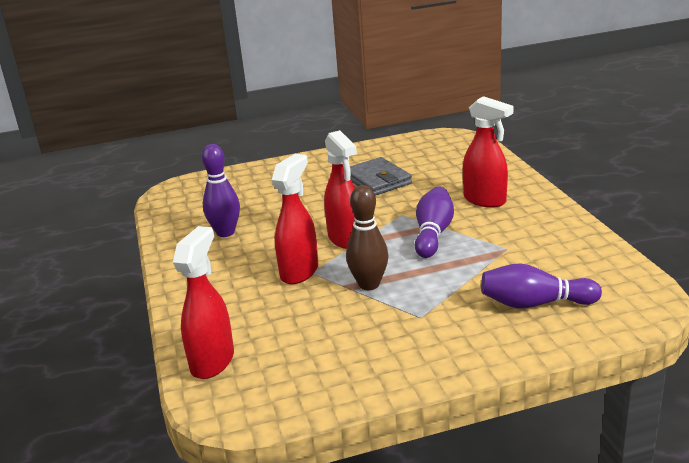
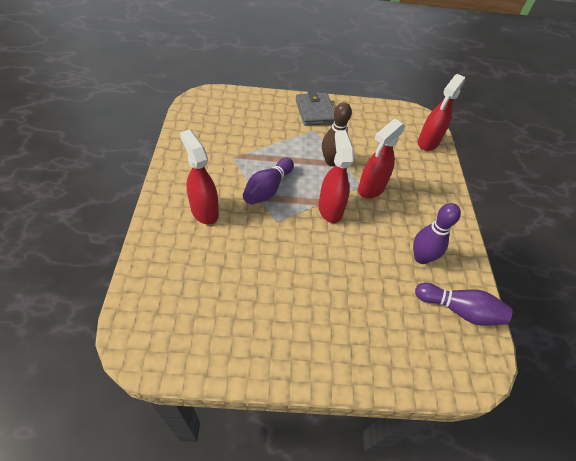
camera: 170 degrees left, 25 degrees up
grey wallet [350,157,412,196] -> grey wallet moved to [296,91,334,126]
purple bowling pin [481,263,602,308] -> purple bowling pin moved to [415,283,512,325]

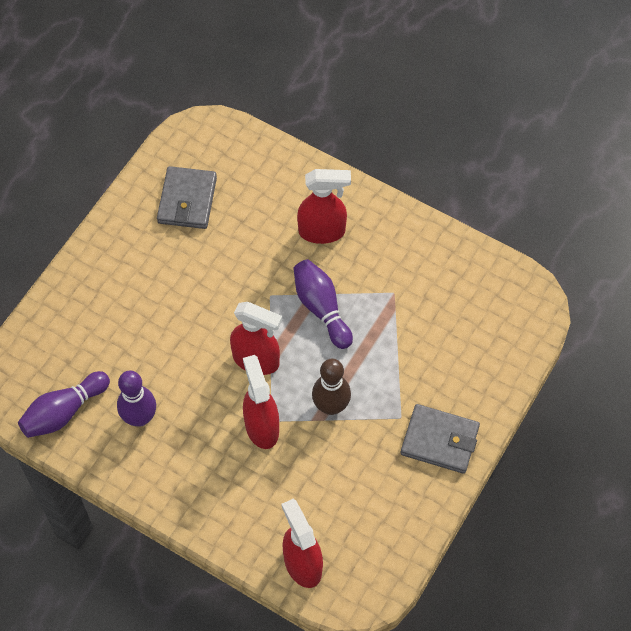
camera: 125 degrees right, 10 degrees up
none -> grey wallet [157,166,217,229]

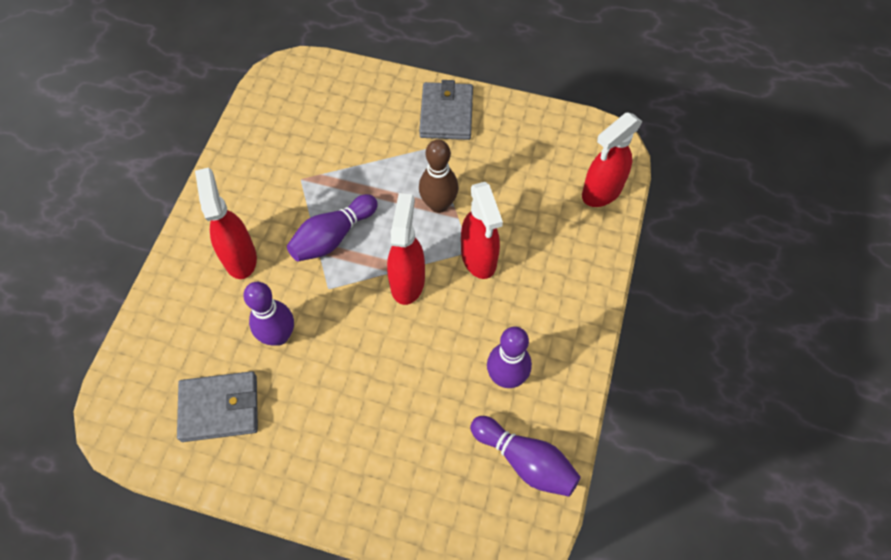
camera: 105 degrees left, 0 degrees up
red spray bottle [243,355,279,449] -> red spray bottle turned 75 degrees counterclockwise [461,182,503,279]
none -> purple bowling pin [243,282,294,346]

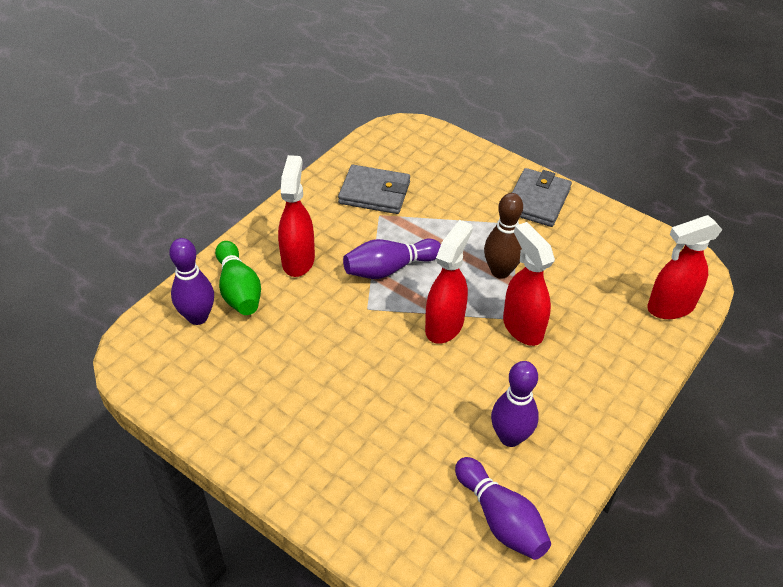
camera: 20 degrees right, 15 degrees down
grey wallet [177,371,258,442] -> grey wallet moved to [338,165,410,214]
purple bowling pin [243,282,294,346] -> purple bowling pin moved to [169,238,214,325]
red spray bottle [461,182,503,279] -> red spray bottle turned 150 degrees clockwise [503,222,555,346]
none -> green bowling pin [215,241,261,315]

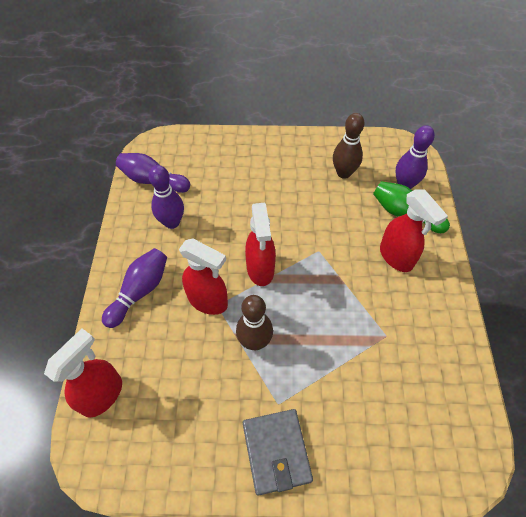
camera: 145 degrees right, 10 degrees up
grey wallet [338,165,410,214] -> none
purple bowling pin [343,239,441,279] -> purple bowling pin moved to [102,248,167,328]
none -> brown bowling pin [333,113,365,179]

